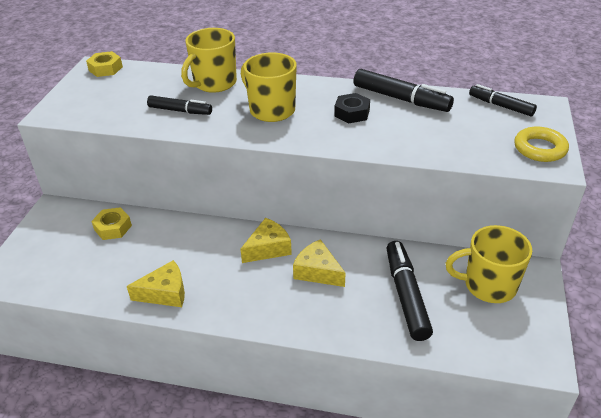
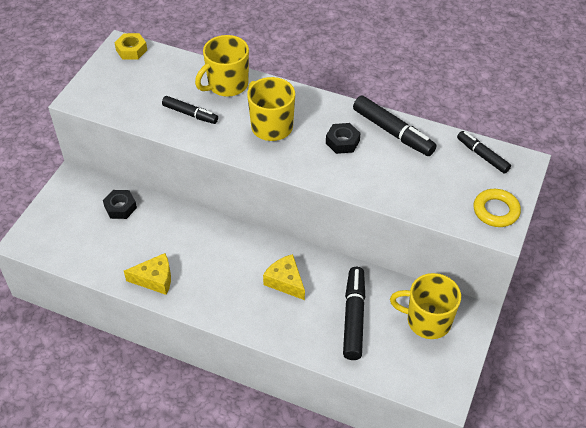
camera: 10 degrees right, 10 degrees up
yellow nut [91,207,132,240] -> black nut [103,190,137,219]
yellow cheese [240,218,292,263] -> none

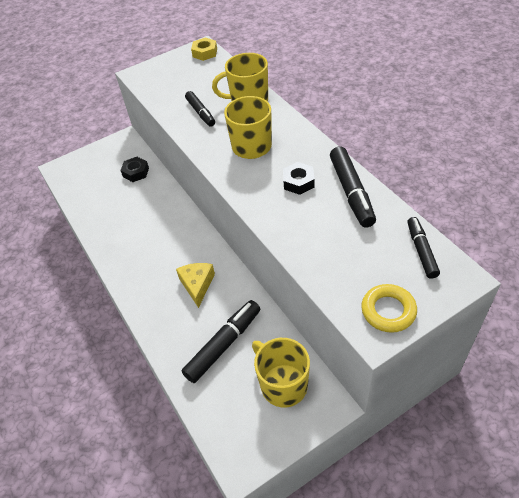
camera: 40 degrees right, 0 degrees up
yellow cheese [124,253,171,295] -> none

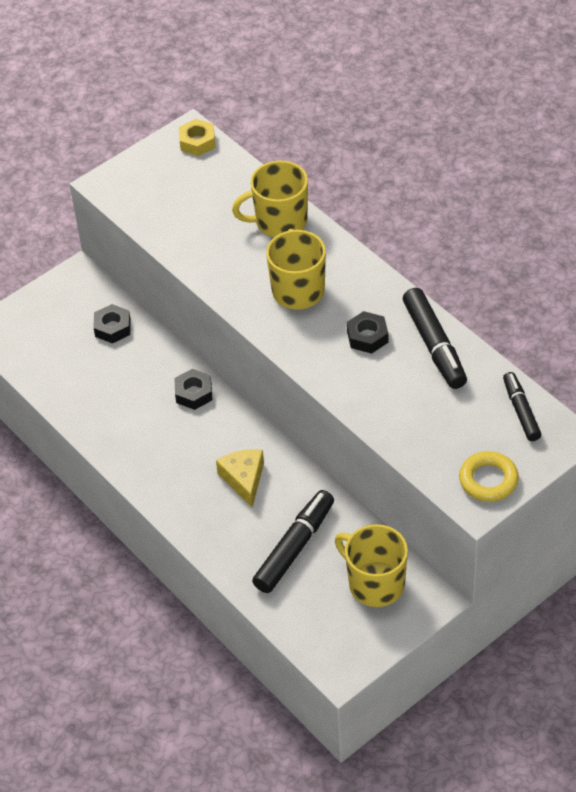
camera: 10 degrees left, 0 degrees up
black marker [185,91,215,127] -> none
none -> black nut [175,369,212,410]

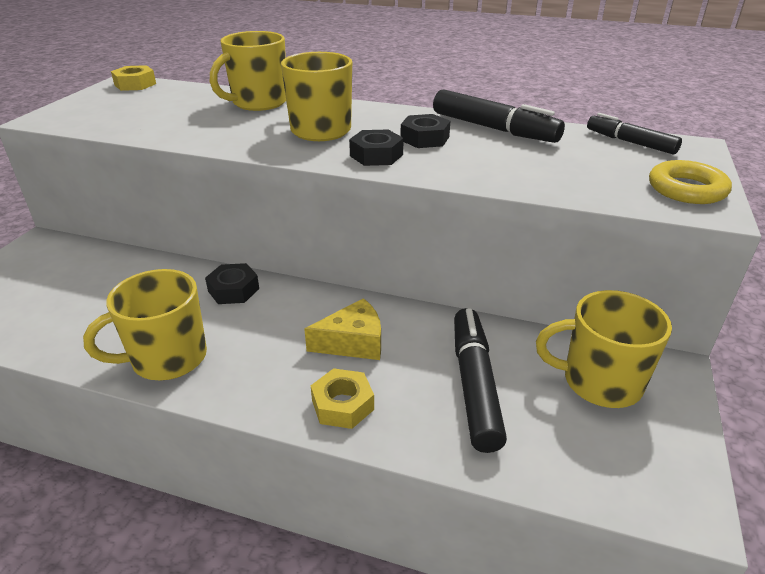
camera: 35 degrees left, 15 degrees down
black nut [93,304,131,344] -> black nut moved to [349,130,404,166]
yellow cheese [216,449,264,508] -> yellow cheese turned 120 degrees clockwise [304,298,381,360]
none -> yellow mug [83,269,207,380]
none -> yellow nut [311,368,374,429]

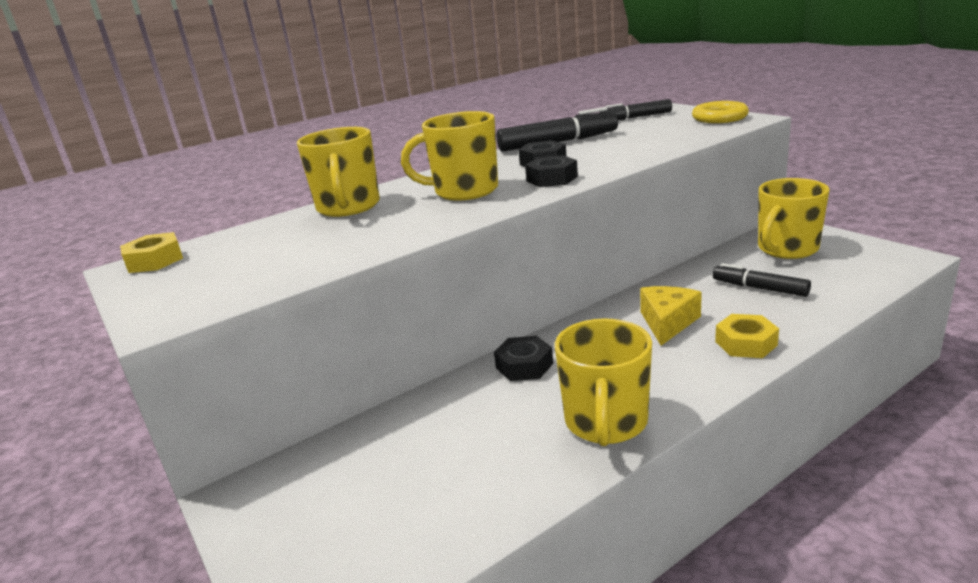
camera: 50 degrees left, 10 degrees down
black marker [454,308,507,453] -> black marker [713,263,811,297], size x0.64

